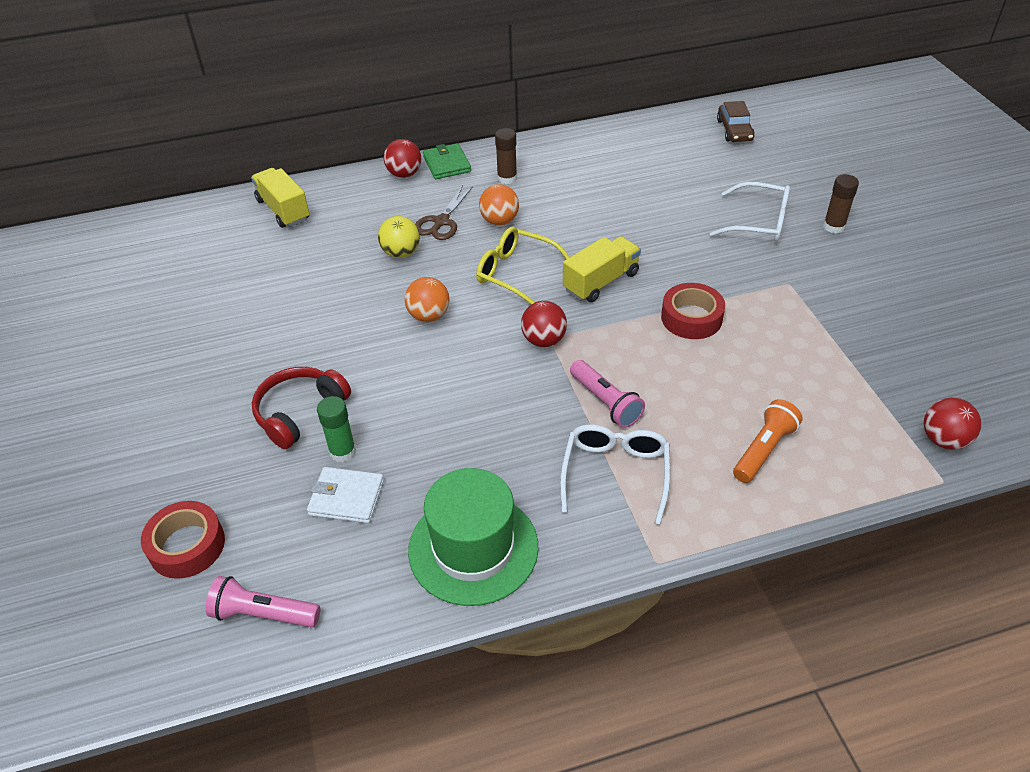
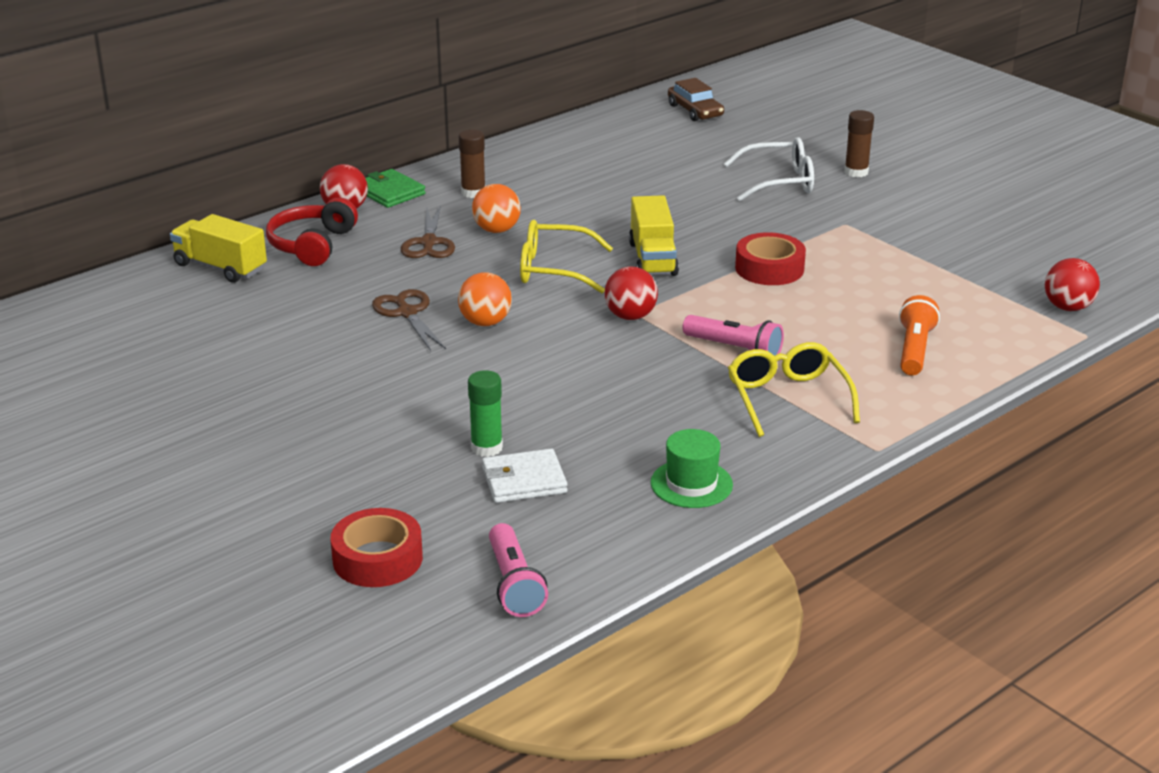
camera: 25 degrees left, 15 degrees down
pink flashlight [205,576,320,627] -> pink flashlight turned 90 degrees counterclockwise [489,523,548,617]
red headphones [252,367,351,449] -> red headphones moved to [266,198,358,266]
yellow ball [378,216,420,258] -> none
green hat [408,468,539,606] -> green hat [651,429,733,508], size x0.56
white glasses [560,424,670,524] -> yellow glasses [728,342,860,437]
yellow truck [563,236,641,302] -> yellow truck turned 150 degrees clockwise [629,195,679,276]
none -> brown scissors [372,289,446,351]

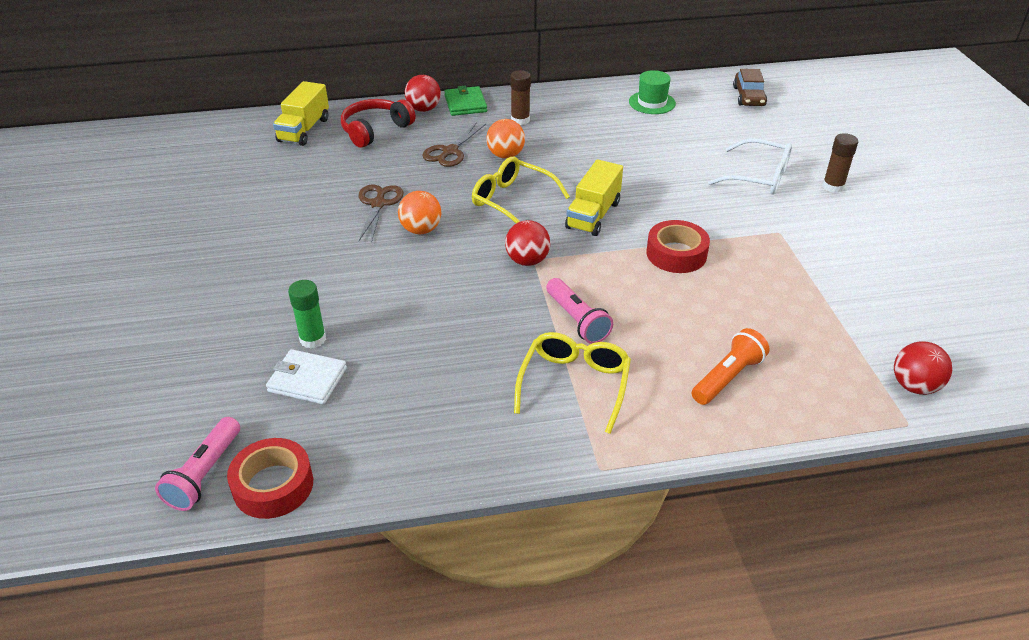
camera: 30 degrees right, 10 degrees up
yellow truck [170,214,267,283] -> yellow truck turned 135 degrees counterclockwise [273,81,329,146]
red tape [330,508,423,587] -> red tape moved to [227,438,313,519]
green hat [651,429,733,508] -> green hat moved to [629,70,676,114]

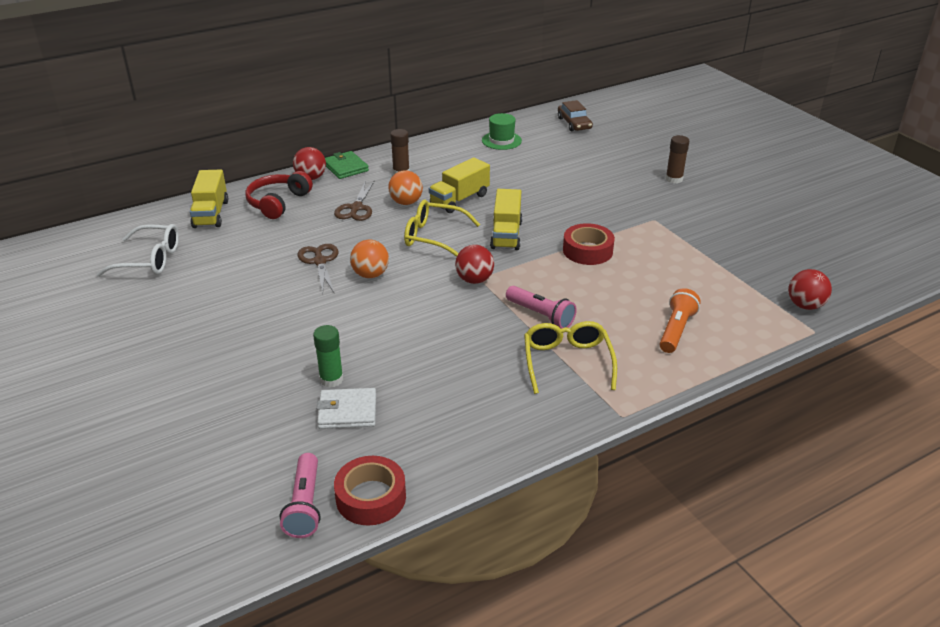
camera: 20 degrees left, 5 degrees down
white glasses [708,138,792,195] -> white glasses moved to [96,224,179,277]
none -> yellow truck [429,157,490,213]

